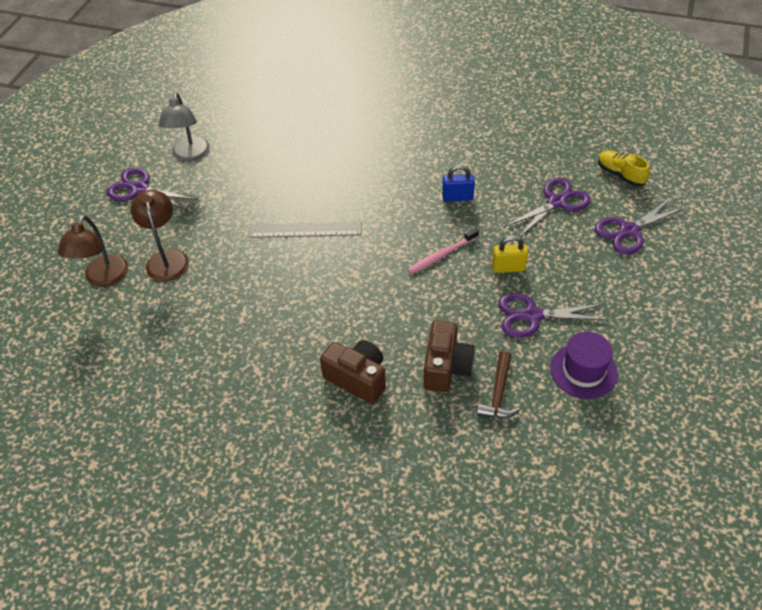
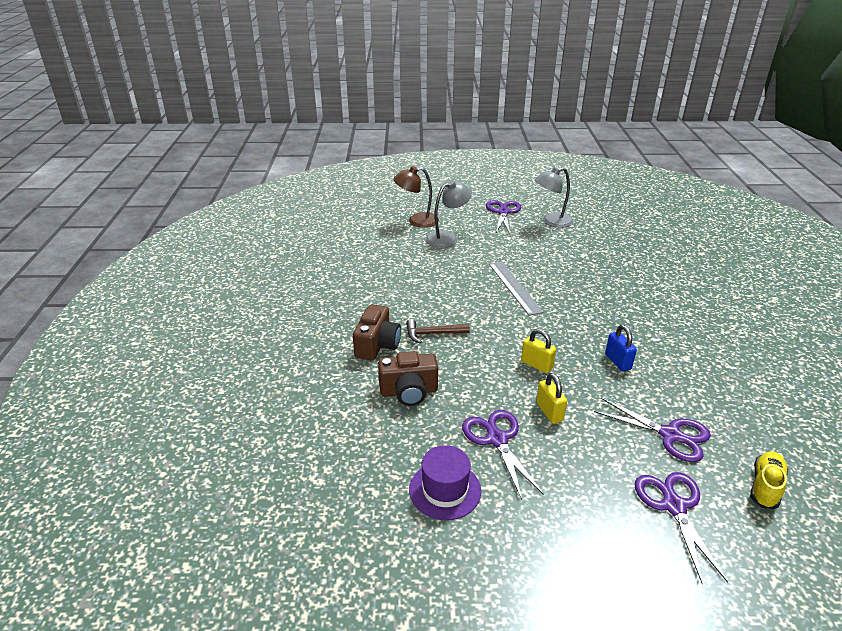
camera: 70 degrees right, 15 degrees down
brown lamp [131,190,189,282] -> grey lamp [426,180,472,248]
pink toothbrush [407,228,479,274] -> yellow padlock [521,329,556,373]
brown hammer [477,351,520,418] -> brown hammer moved to [406,319,470,343]
purple scissors [595,198,686,255] -> purple scissors turned 45 degrees clockwise [635,472,728,584]

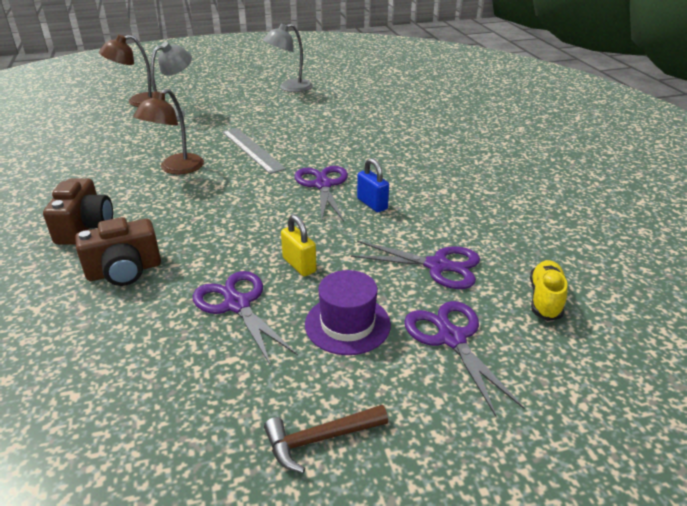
camera: 15 degrees left, 0 degrees up
brown hammer [406,319,470,343] -> brown hammer moved to [264,405,388,473]
purple hat [409,445,481,520] -> purple hat moved to [305,270,391,355]
purple scissors [486,200,521,234] -> purple scissors moved to [295,166,348,222]
yellow padlock [521,329,556,373] -> none
none -> brown lamp [133,89,204,174]

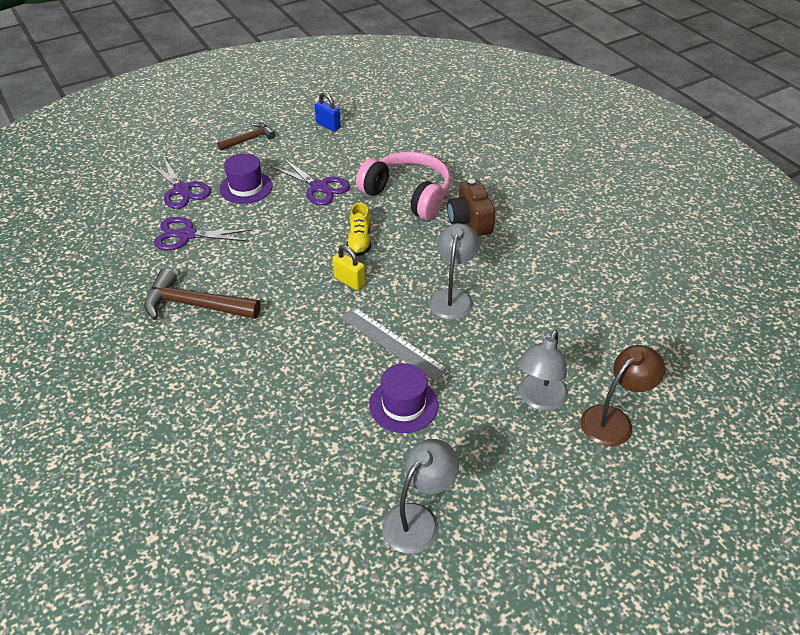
camera: 165 degrees right, 10 degrees up
brown camera [75,217,161,286] -> pink headphones [356,152,451,220]
brown lamp [133,89,204,174] -> grey lamp [429,223,480,320]
yellow padlock [281,215,317,276] -> yellow padlock moved to [333,245,365,290]
purple scissors [295,166,348,222] -> none
blue padlock [357,158,389,212] -> blue padlock moved to [315,92,341,132]
yellow shoe [530,260,568,321] -> yellow shoe moved to [347,203,371,256]
none -> brown hammer [144,269,260,320]
none -> purple hat [369,363,438,433]

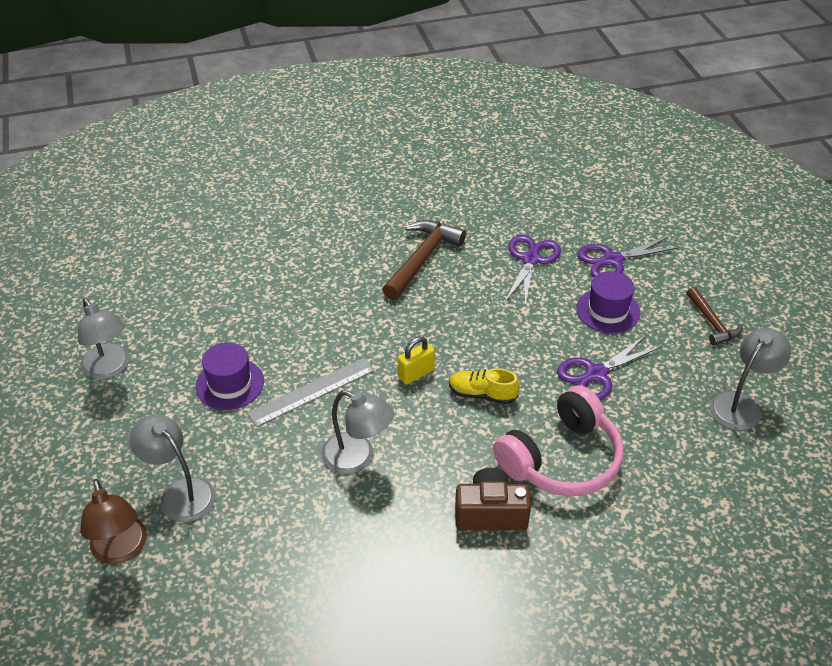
camera: 105 degrees right, 0 degrees up
blue padlock [315,92,341,132] -> grey lamp [710,328,791,431]

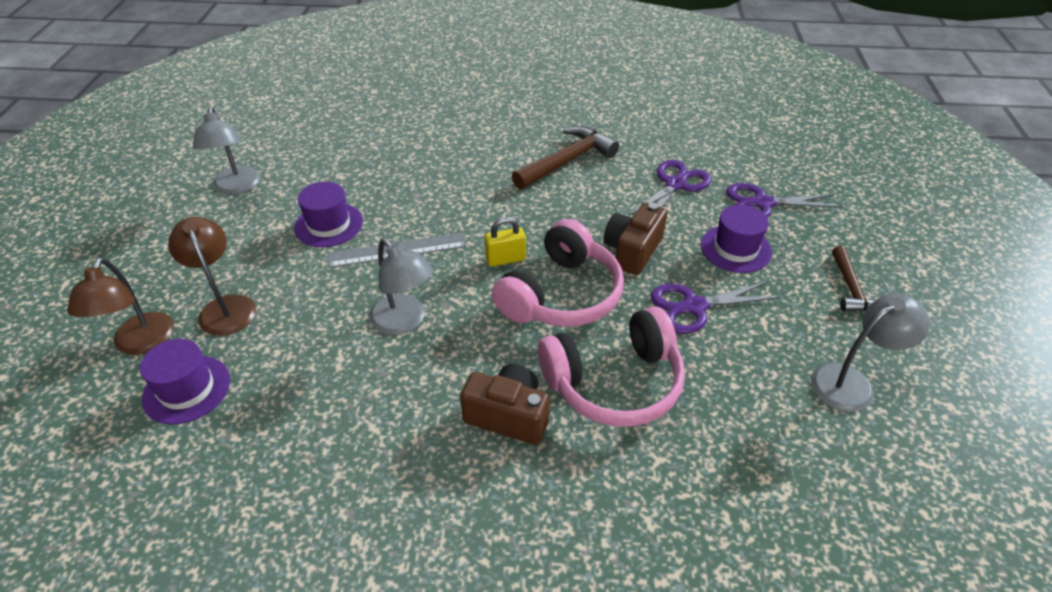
camera: 20 degrees right, 0 degrees up
grey lamp [129,415,216,522] -> brown lamp [168,217,256,336]
yellow shoe [449,368,519,404] -> pink headphones [492,219,624,327]
none -> purple hat [140,339,230,425]
none -> brown camera [604,203,667,275]

